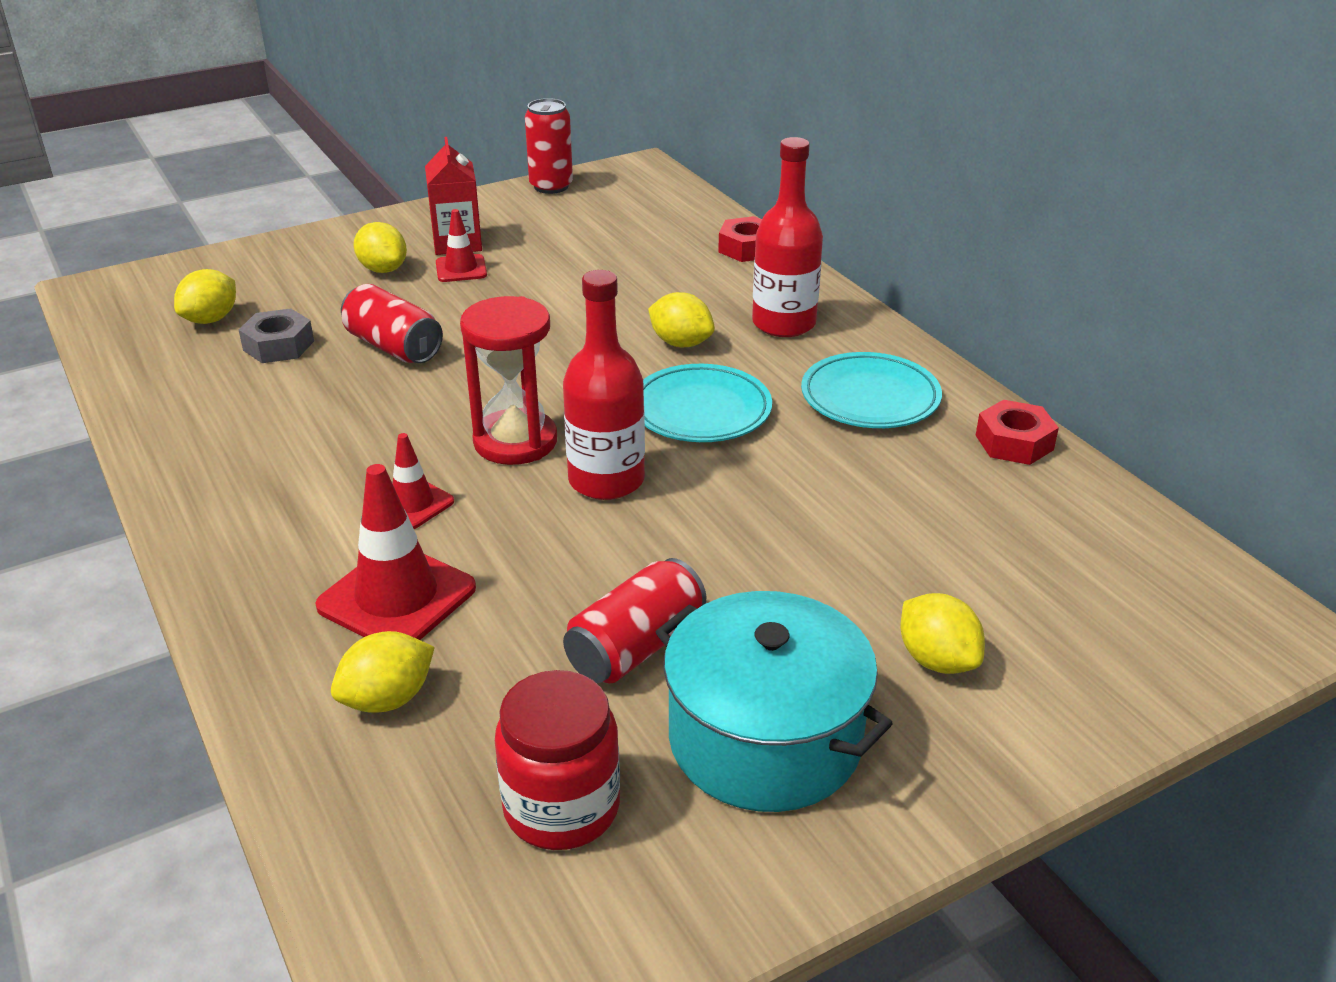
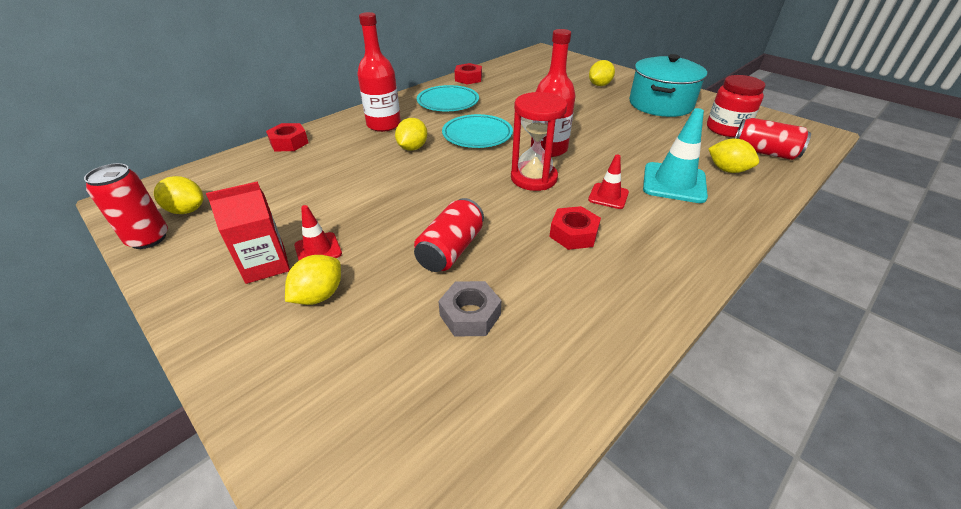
camera: 105 degrees left, 5 degrees up
yellow lemon [174,269,236,324] -> yellow lemon moved to [154,176,203,214]
red traffic cone [315,464,476,640] -> turquoise traffic cone [643,108,708,203]
red can [563,558,706,684] -> red can moved to [735,118,811,160]
none -> red nut [549,206,601,250]

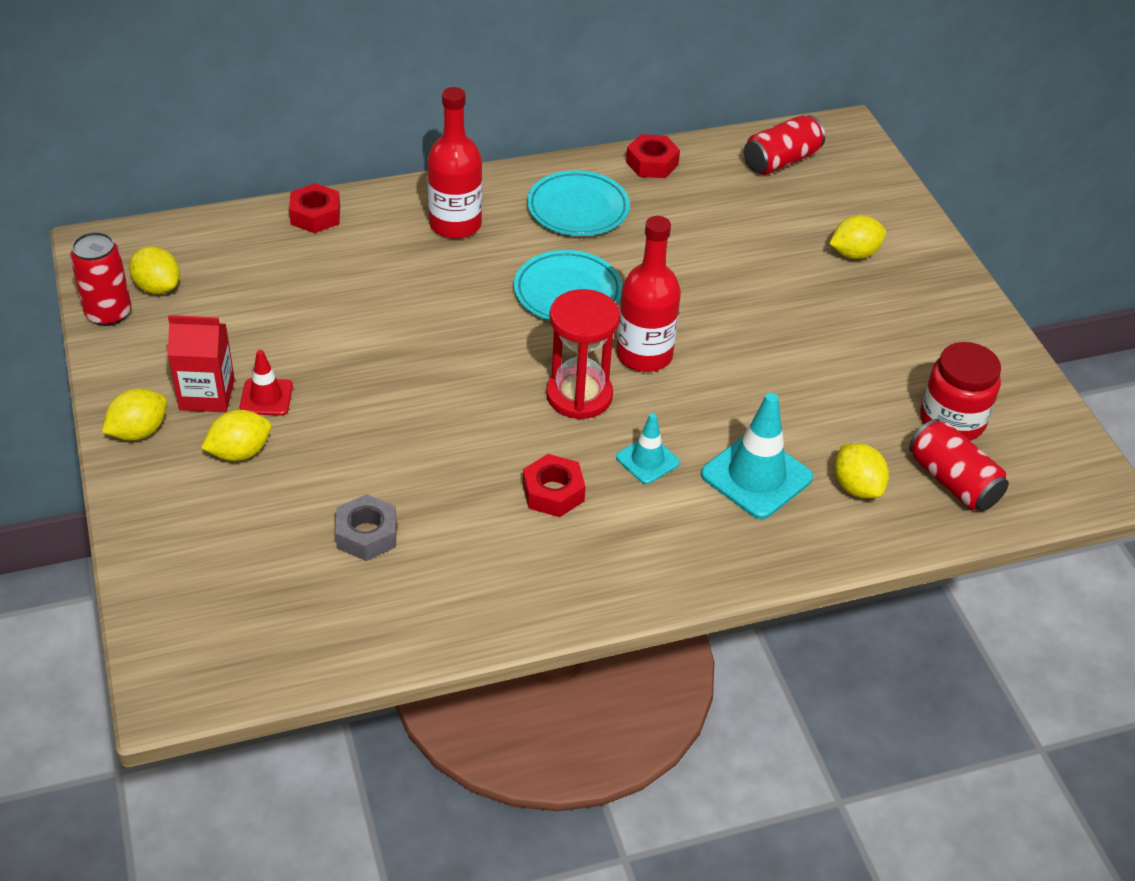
camera: 25 degrees right, 5 degrees up
yellow lemon [395,118,427,151] -> yellow lemon moved to [102,389,167,441]
red can [414,198,484,272] -> red can moved to [744,115,825,175]
red traffic cone [588,155,629,209] -> turquoise traffic cone [616,413,680,484]
turquoise pot [629,54,707,117] -> none

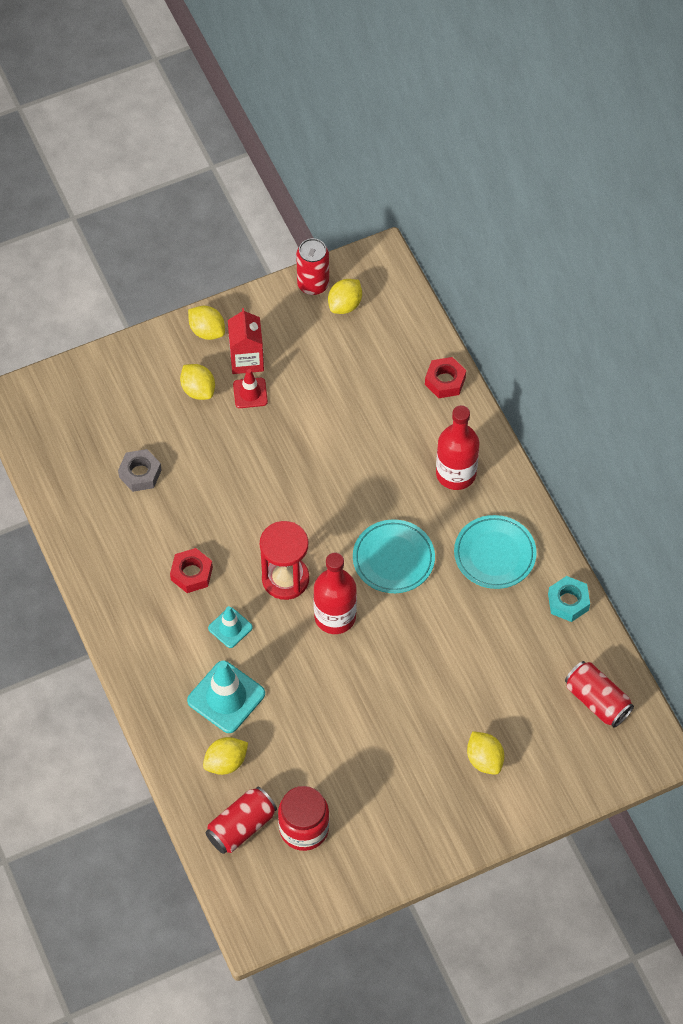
camera: 85 degrees right, 15 degrees up
red nut [626,134,680,178] -> turquoise nut [548,576,590,622]

